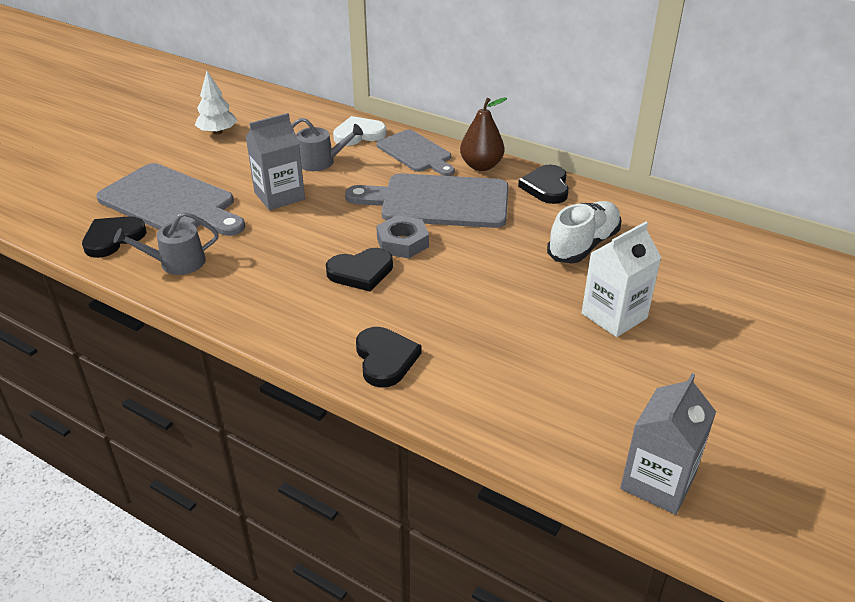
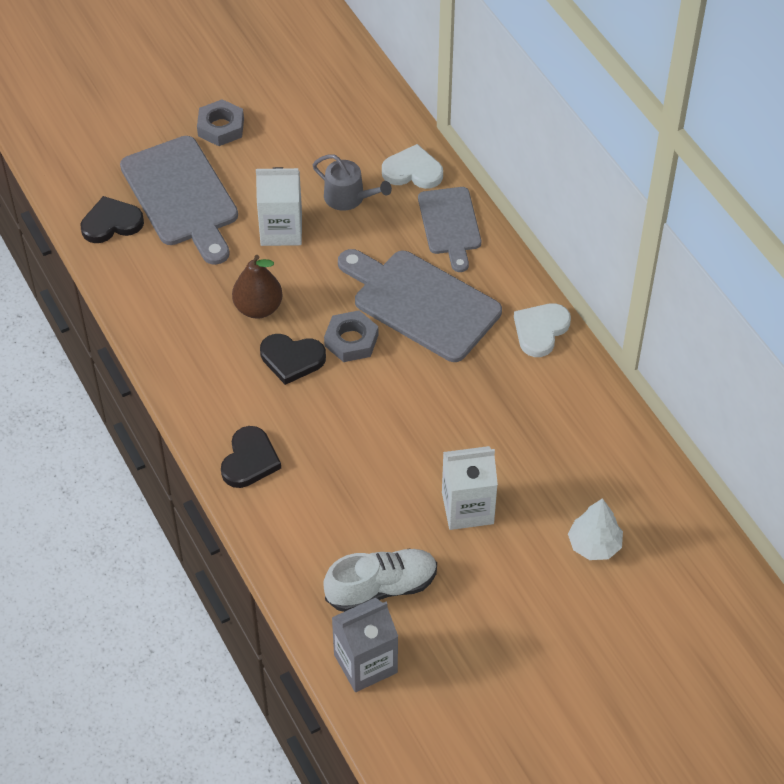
camera: 30 degrees right, 15 degrees up
grey watering can [113,212,219,275] -> none
white tree [195,71,237,135] -> white tree moved to [568,498,623,560]
grey carton [246,113,305,210] -> white carton [256,167,302,246]
brown pear [460,97,507,171] -> brown pear moved to [232,255,283,319]
black heart [518,165,569,204] -> white heart [514,303,571,357]
white shoe [547,201,622,263] -> white shoe moved to [323,549,437,612]
none -> grey nut [197,99,244,146]

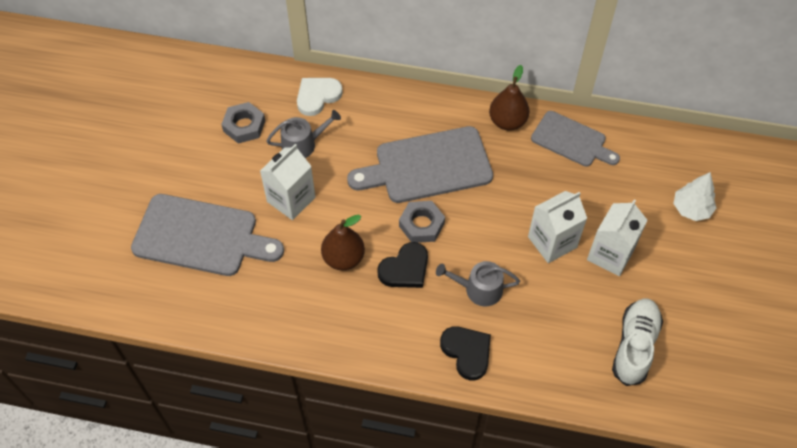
camera: 50 degrees left, 5 degrees up
black heart [81,196,144,243] -> none
grey nut [197,99,244,146] -> grey nut moved to [221,102,265,144]
grey carton [332,598,398,692] -> none
grey cutting board [418,187,481,272] -> grey cutting board moved to [531,111,620,167]
white heart [514,303,571,357] -> brown pear [489,65,530,131]
none -> grey watering can [436,261,520,306]
none -> white carton [528,191,587,263]

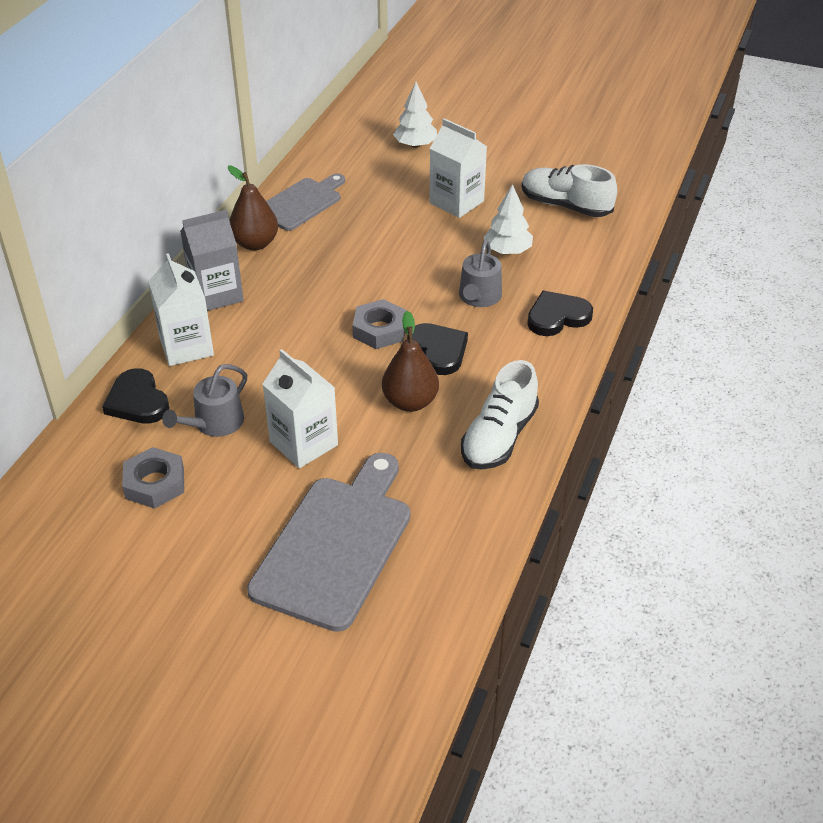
camera: 80 degrees left, 15 degrees down
grey watering can [266,110,341,158] -> grey watering can turned 135 degrees counterclockwise [162,364,247,437]
white heart [297,78,343,116] -> black heart [102,368,169,424]
grey cutting board [347,126,493,203] -> none
white carton [528,191,587,263] -> white carton moved to [148,253,214,366]
none -> grey carton [180,210,244,311]
none -> white shoe [461,360,539,470]
none -> white tree [483,184,533,254]

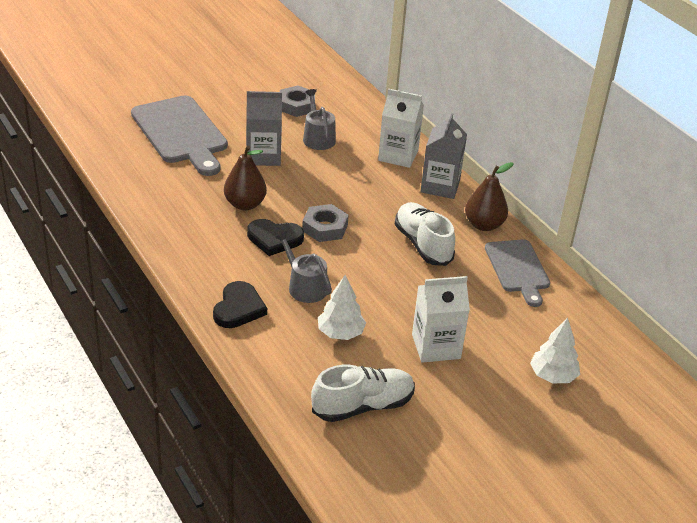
camera: 125 degrees right, 5 degrees down
black heart [102,368,169,424] -> none
white carton [262,349,338,468] -> grey carton [246,91,282,166]
white shoe [461,360,539,470] -> white shoe moved to [395,202,455,266]

